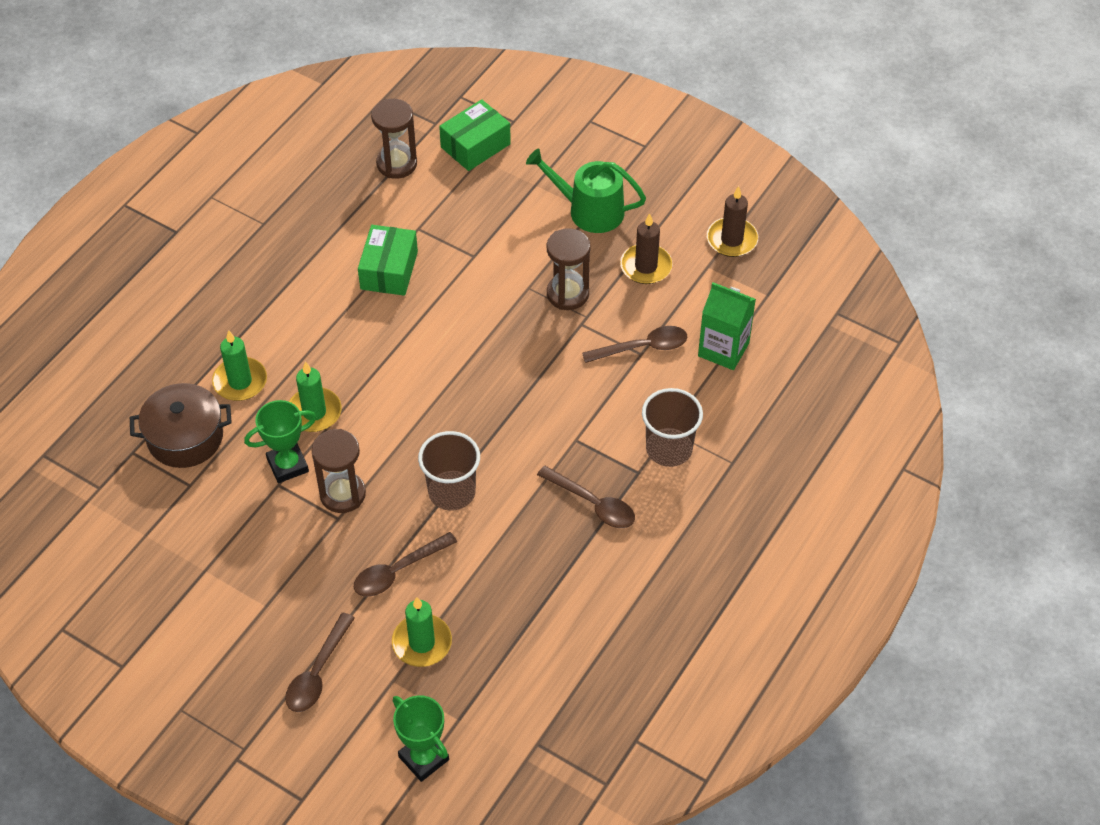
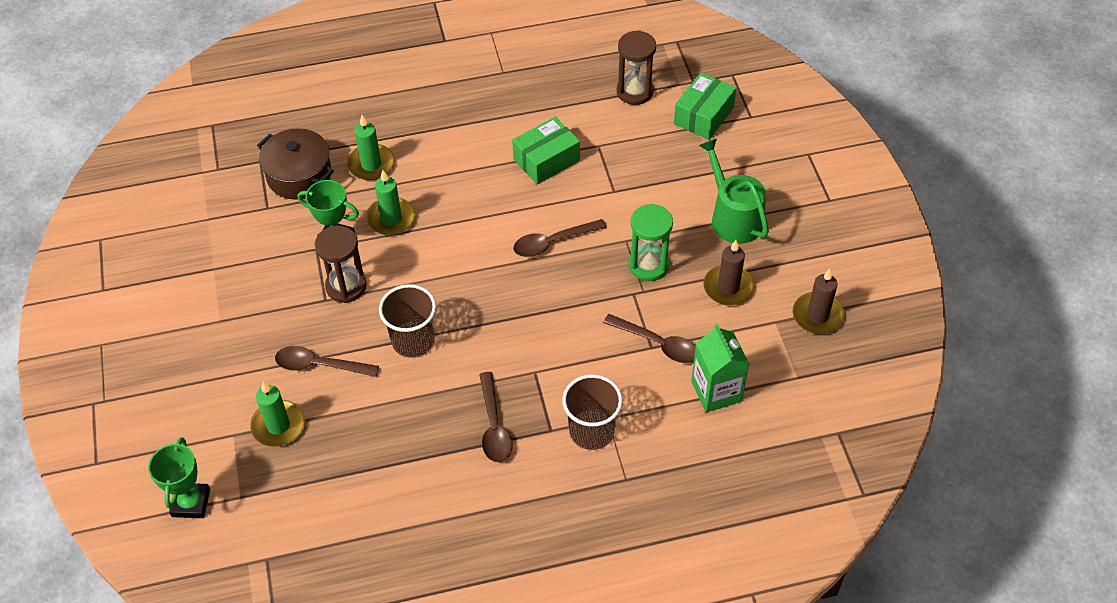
camera: 45 degrees right, 0 degrees up
brown spoon [285,613,355,712] -> brown spoon moved to [513,219,607,257]
green box [439,99,511,171] -> green box turned 60 degrees counterclockwise [674,72,736,140]
brown hourglass [547,228,591,310] -> green hourglass [629,204,673,281]

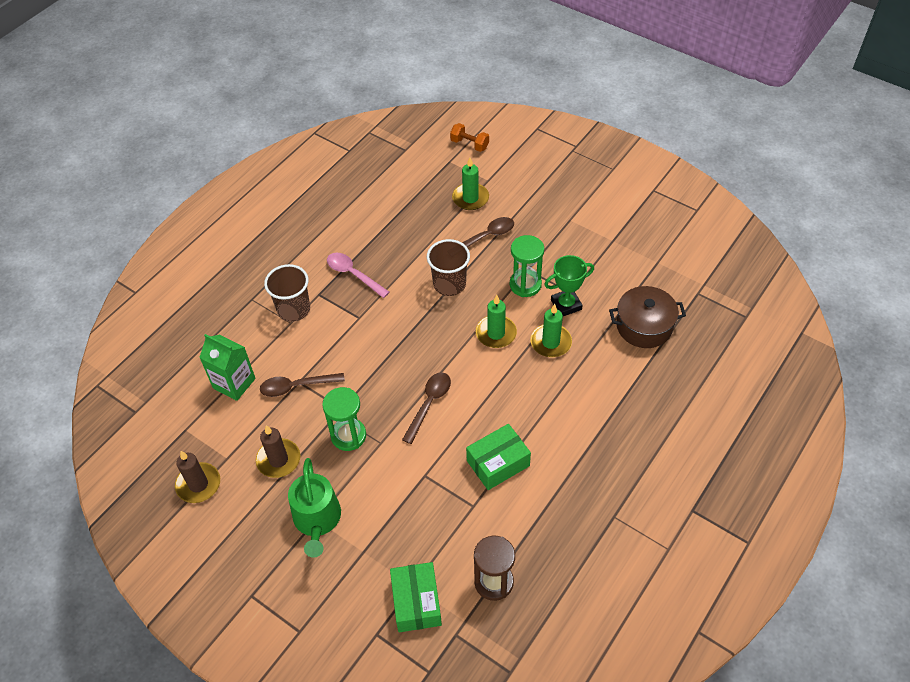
camera: 140 degrees right, 0 degrees up
green trophy [148,437,210,518] -> orange dumbbell [450,123,489,152]
brown hourglass [315,226,367,303] -> green hourglass [510,235,544,297]
green candle [347,115,394,180] -> green candle moved to [476,295,517,348]
brown spoon [479,372,513,462] -> pink spoon [327,253,390,298]
green box [512,117,580,184] -> green box turned 45 degrees clockwise [466,424,531,490]
green watering can [699,139,769,244] -> green watering can turned 60 degrees clockwise [288,458,341,558]

